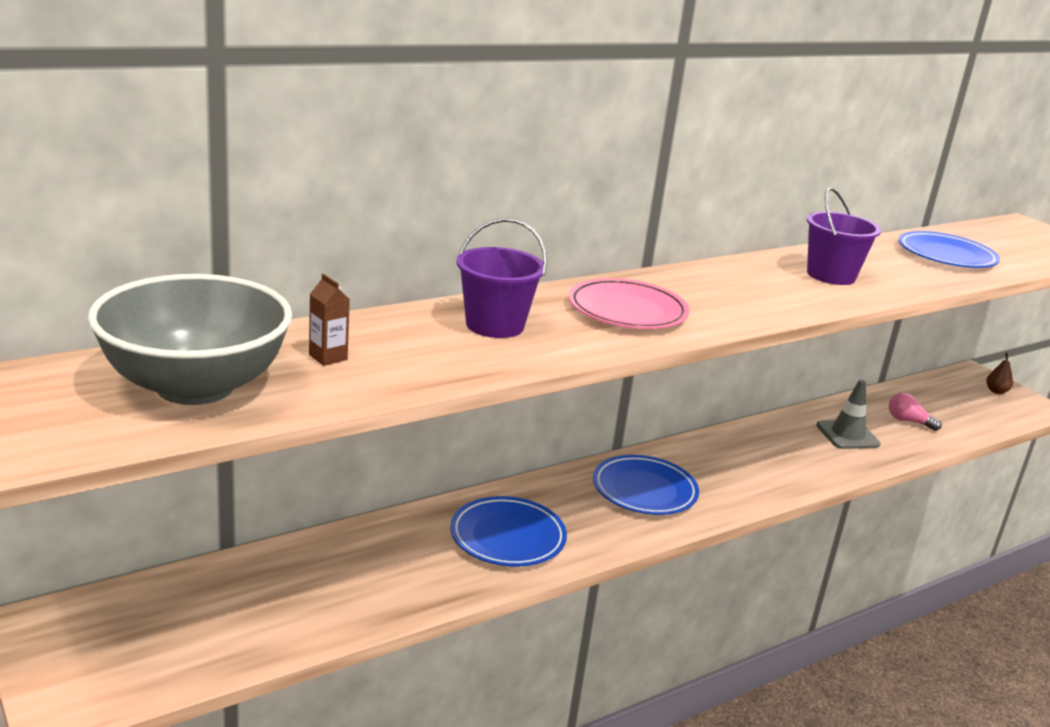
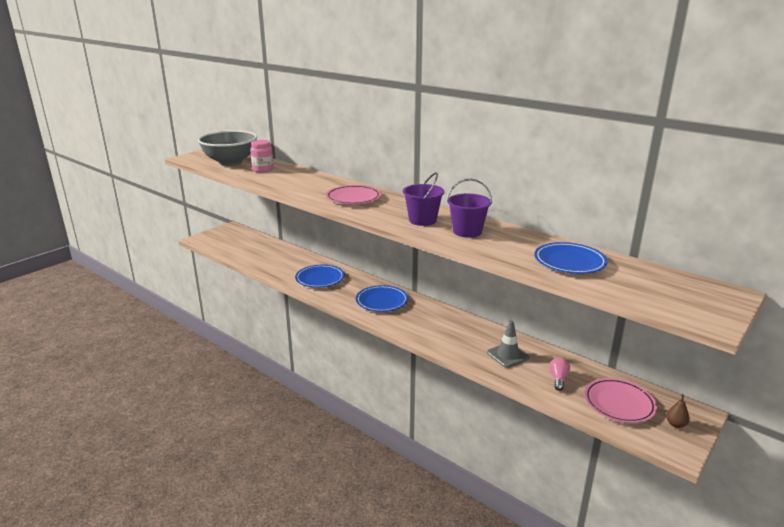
camera: 75 degrees right, 0 degrees up
brown carton [309,274,350,366] -> pink jar [250,140,274,172]
purple bucket [456,218,547,338] -> purple bucket moved to [403,172,444,226]
none -> pink plate [584,378,657,423]

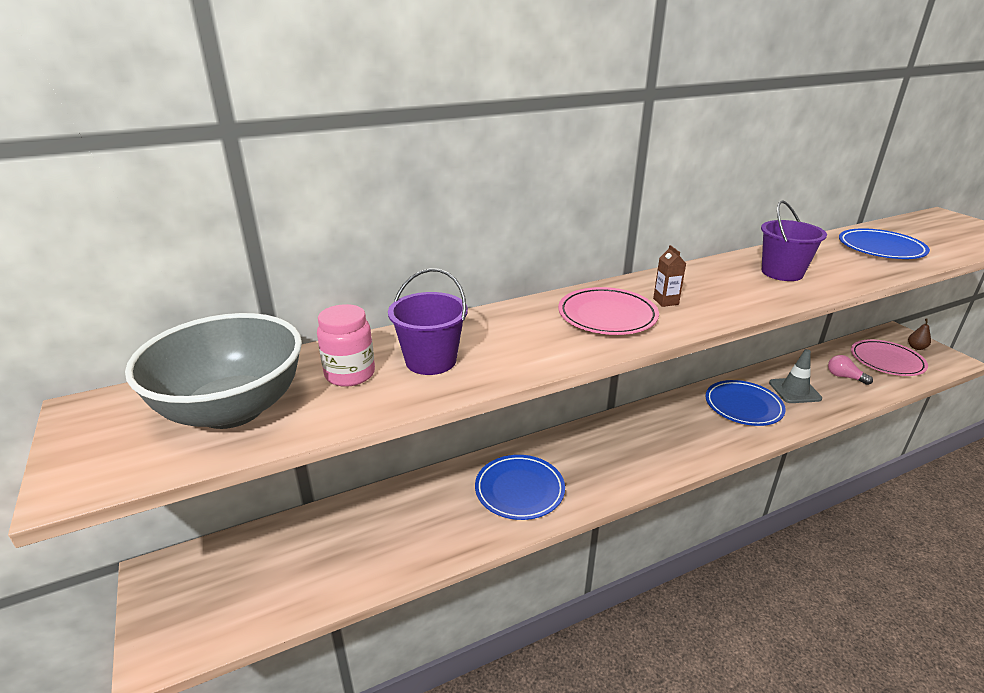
camera: 65 degrees left, 5 degrees up
blue plate [356,285,408,312] -> blue plate moved to [706,380,786,426]
purple bucket [403,172,444,226] -> purple bucket moved to [388,268,468,375]
none -> brown carton [653,245,686,307]

